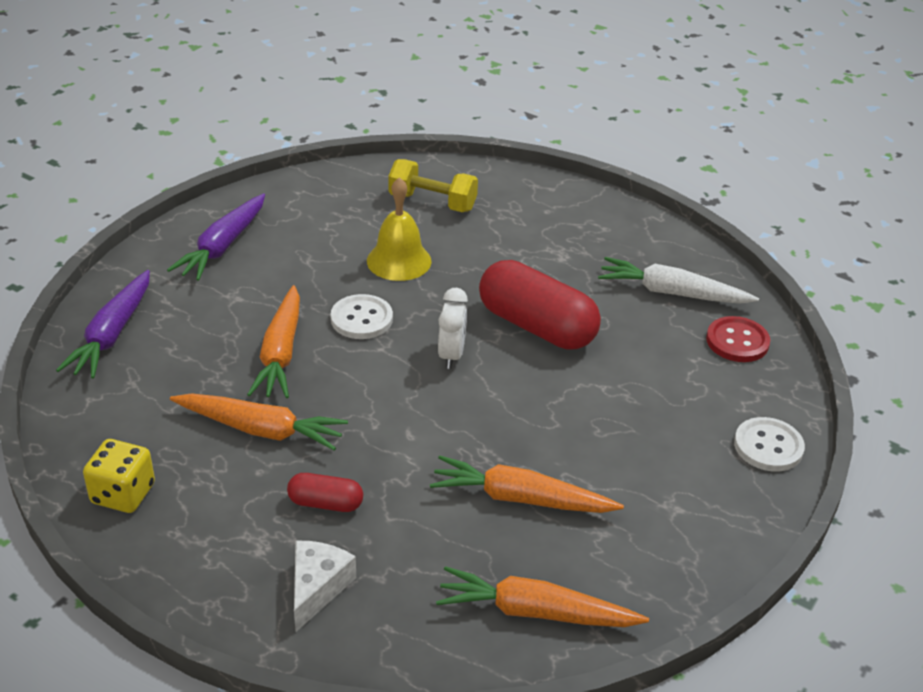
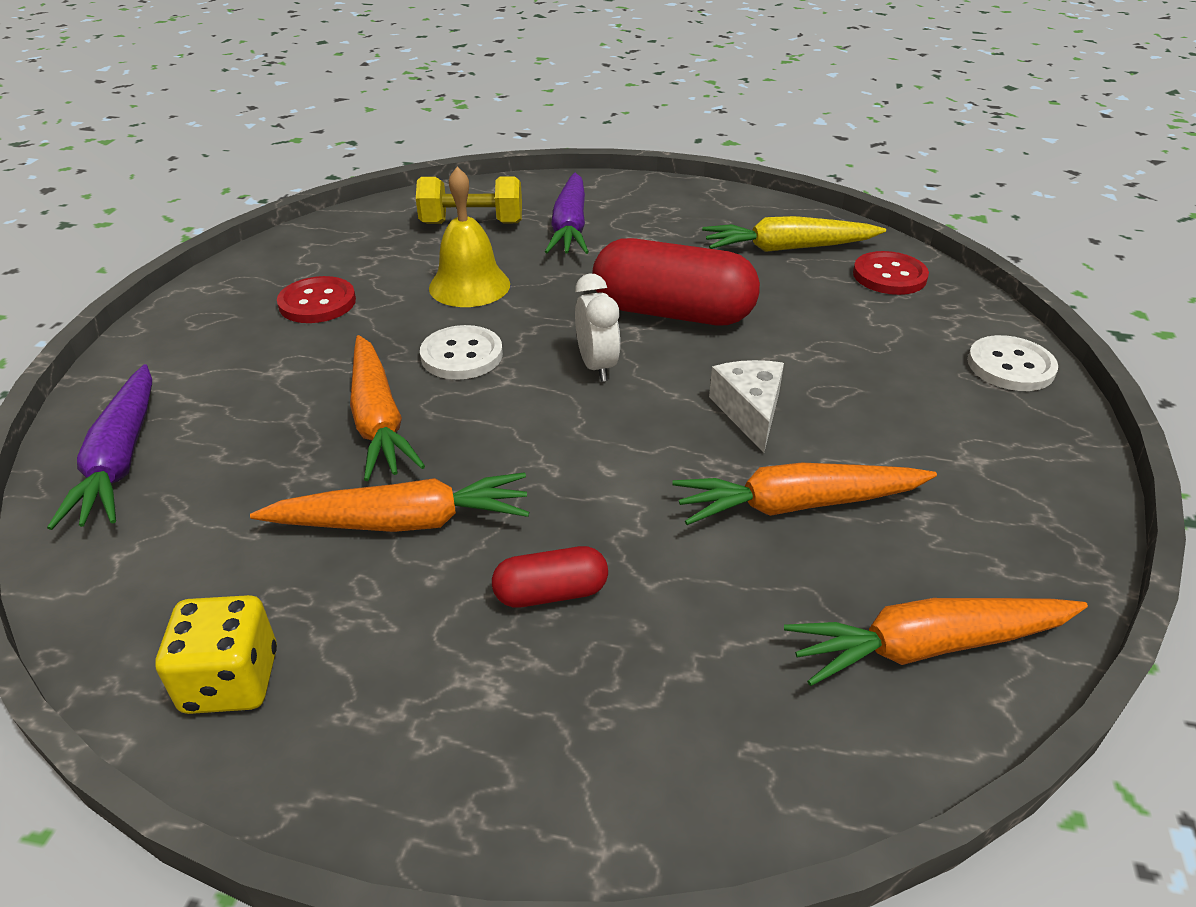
camera: 20 degrees left, 0 degrees up
purple carrot [167,193,265,281] -> purple carrot moved to [545,173,589,254]
white cheese [294,541,356,632] -> white cheese moved to [709,360,784,453]
white carrot [598,257,759,304] -> yellow carrot [702,216,886,252]
none -> red button [277,276,356,323]

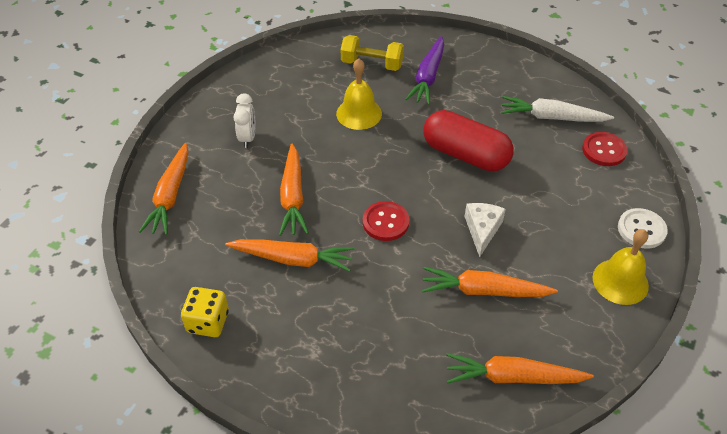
camera: 15 degrees right, 10 degrees up
purple carrot [47,364,152,530] -> orange carrot [139,143,188,235]
red button [277,276,356,323] -> red button moved to [363,201,409,241]
white button [420,325,503,380] -> none
red capsule [492,546,608,608] -> none
white clock [575,274,620,382] -> white clock moved to [233,94,255,148]
yellow carrot [702,216,886,252] -> white carrot [501,96,614,122]
none -> yellow bell [592,229,649,305]

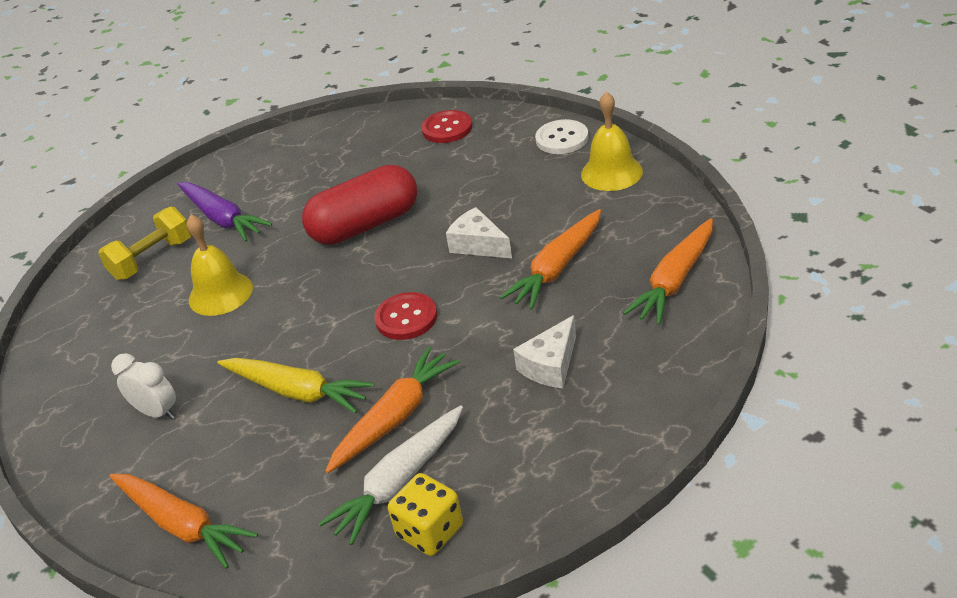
camera: 55 degrees left, 10 degrees down
orange carrot [279,143,309,236] -> yellow carrot [217,358,375,414]
white carrot [501,96,614,122] -> white carrot moved to [318,405,463,545]
none -> white cheese [513,315,576,388]

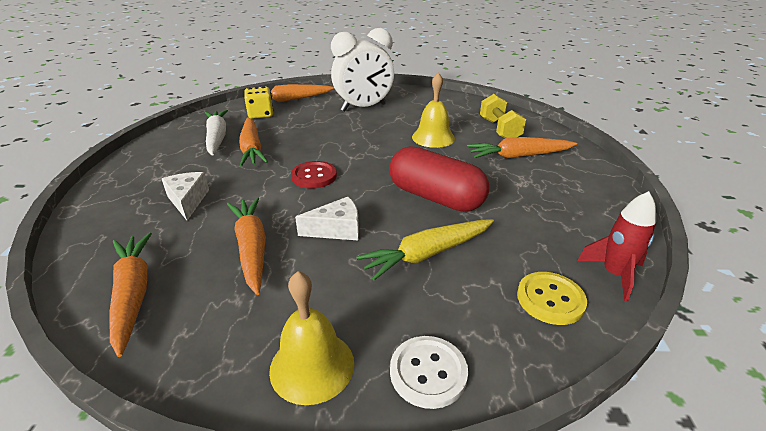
camera: 120 degrees right, 5 degrees down
white clock [111,353,176,420] -> white clock [331,28,394,112], size x1.98
purple carrot [177,182,272,242] -> orange carrot [467,137,577,159]
yellow carrot [217,358,375,414] -> yellow carrot moved to [356,219,494,280]
red capsule [302,165,417,245] -> red capsule turned 60 degrees counterclockwise [389,146,489,212]
yellow dice [388,473,463,556] -> yellow dice moved to [244,87,274,119]
red button [421,110,472,143] -> yellow button [517,272,587,325]
none -> red rocket [577,191,656,302]

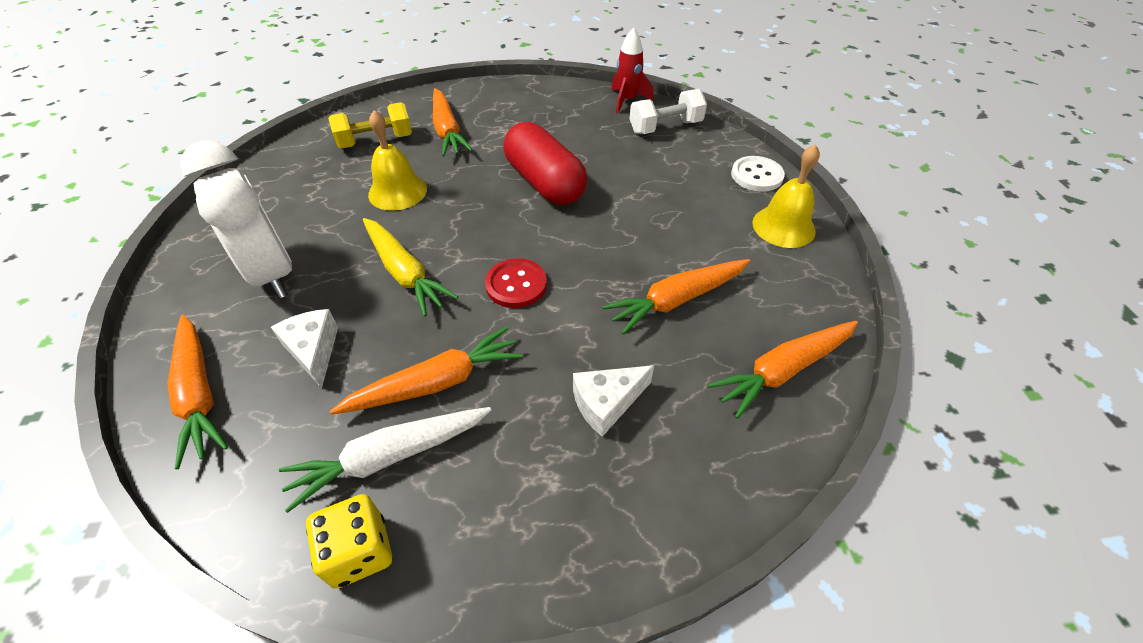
camera: 100 degrees left, 15 degrees up
yellow dice [244,87,274,119] -> yellow dice moved to [306,494,392,589]
white cheese [295,197,359,240] -> white cheese moved to [271,309,338,388]
yellow carrot [356,219,494,280] -> yellow carrot moved to [363,218,458,317]
red capsule [389,146,489,212] -> red capsule turned 60 degrees counterclockwise [504,122,587,205]
yellow button [517,272,587,325] -> white dumbbell [630,89,707,134]

